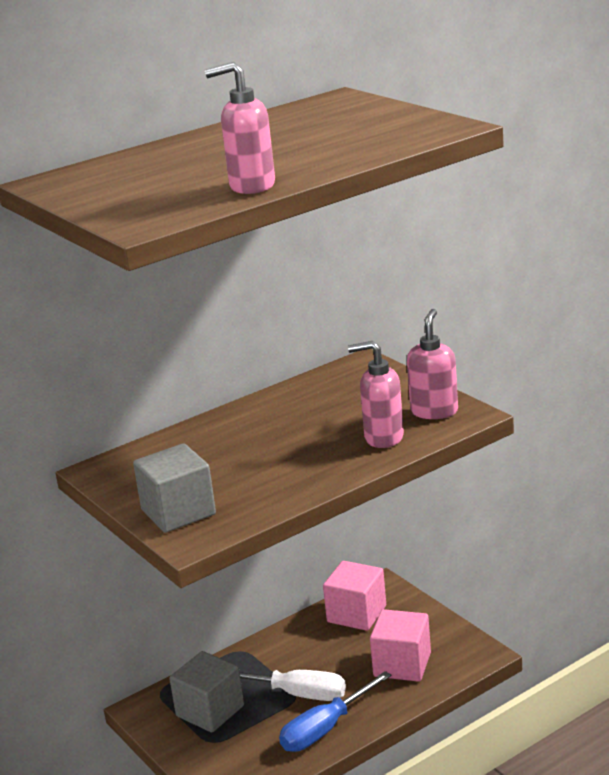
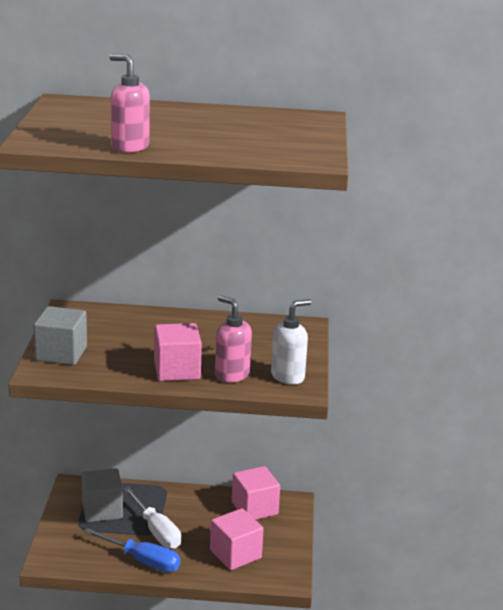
camera: 35 degrees right, 0 degrees up
blue screwdriver [279,671,391,752] -> blue screwdriver turned 150 degrees counterclockwise [84,528,180,572]
pink soap dispenser [407,309,458,419] -> white soap dispenser [271,299,311,385]
none -> pink cube [154,323,202,381]

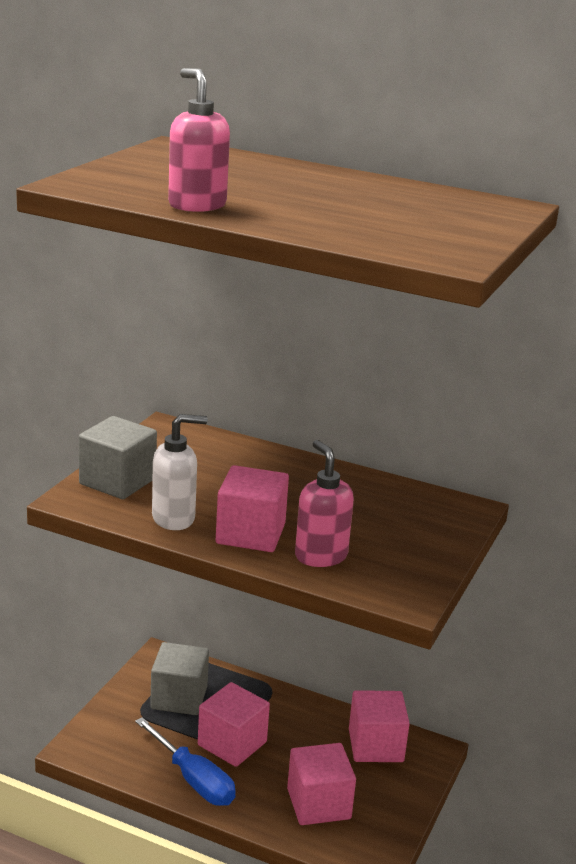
camera: 20 degrees right, 0 degrees up
white screwdriver [124,487,181,549] -> pink cube [198,682,270,767]
white soap dispenser [271,299,311,385] -> white soap dispenser moved to [152,414,207,530]

